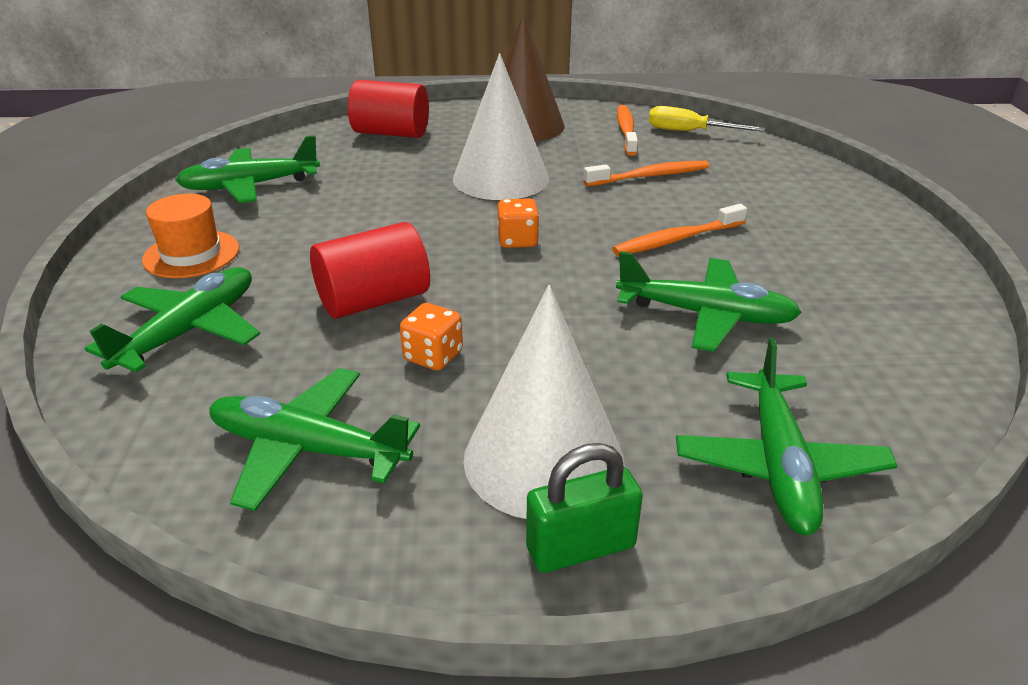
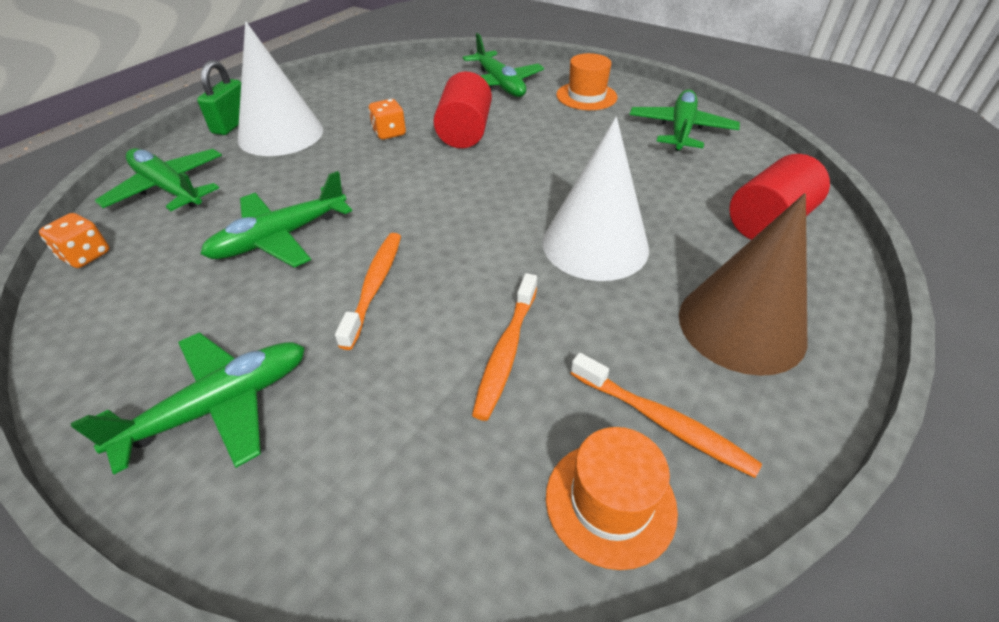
camera: 125 degrees right, 10 degrees up
green plane [209,368,420,511] -> green plane moved to [71,332,305,474]
orange dice [498,198,539,248] -> orange dice moved to [39,213,110,268]
yellow screwdriver [649,106,765,131] -> orange hat [546,427,678,570]

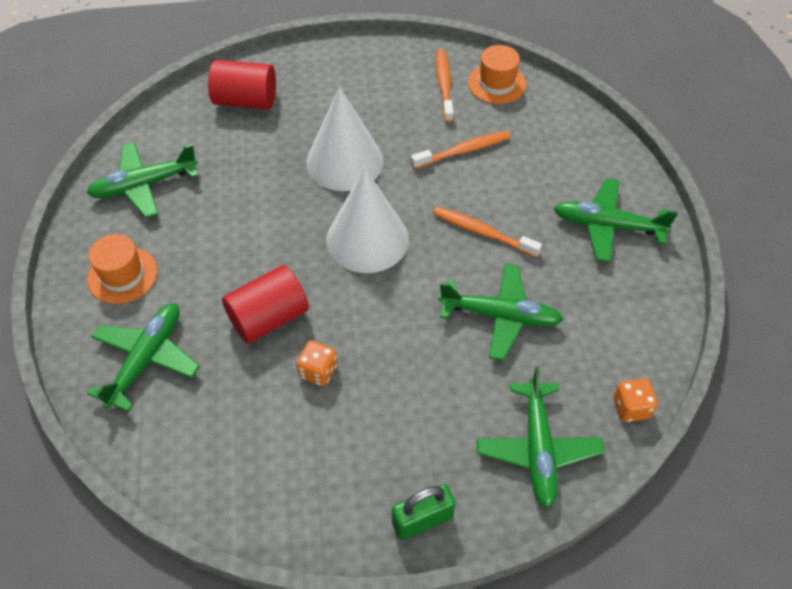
camera: 130 degrees left, 10 degrees up
white cone [238,21,323,156] -> white cone moved to [327,168,409,273]
orange toothbrush [335,233,401,350] -> orange toothbrush turned 60 degrees clockwise [433,207,542,258]
brown cone [679,193,807,376] -> none

